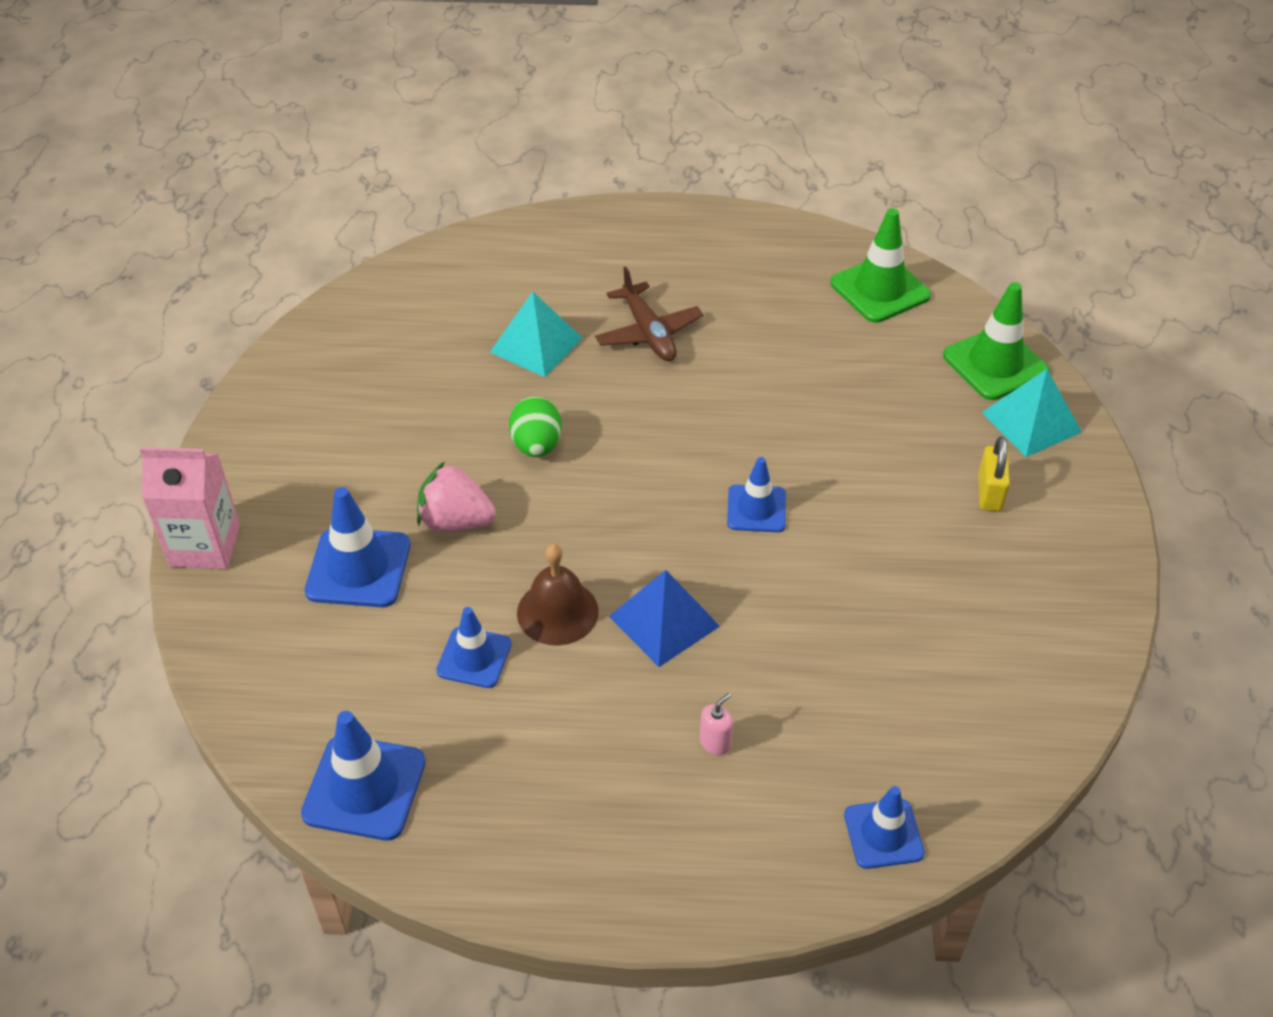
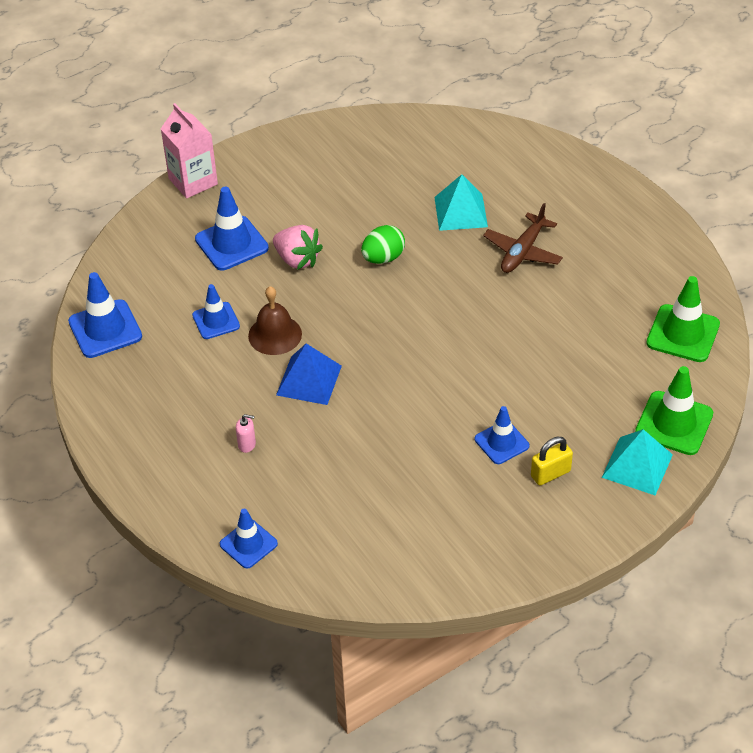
camera: 55 degrees right, 0 degrees up
pink strawberry [417,461,496,531] -> pink strawberry turned 150 degrees clockwise [273,225,323,270]
blue traffic cone [727,457,786,532] -> blue traffic cone moved to [475,406,529,464]

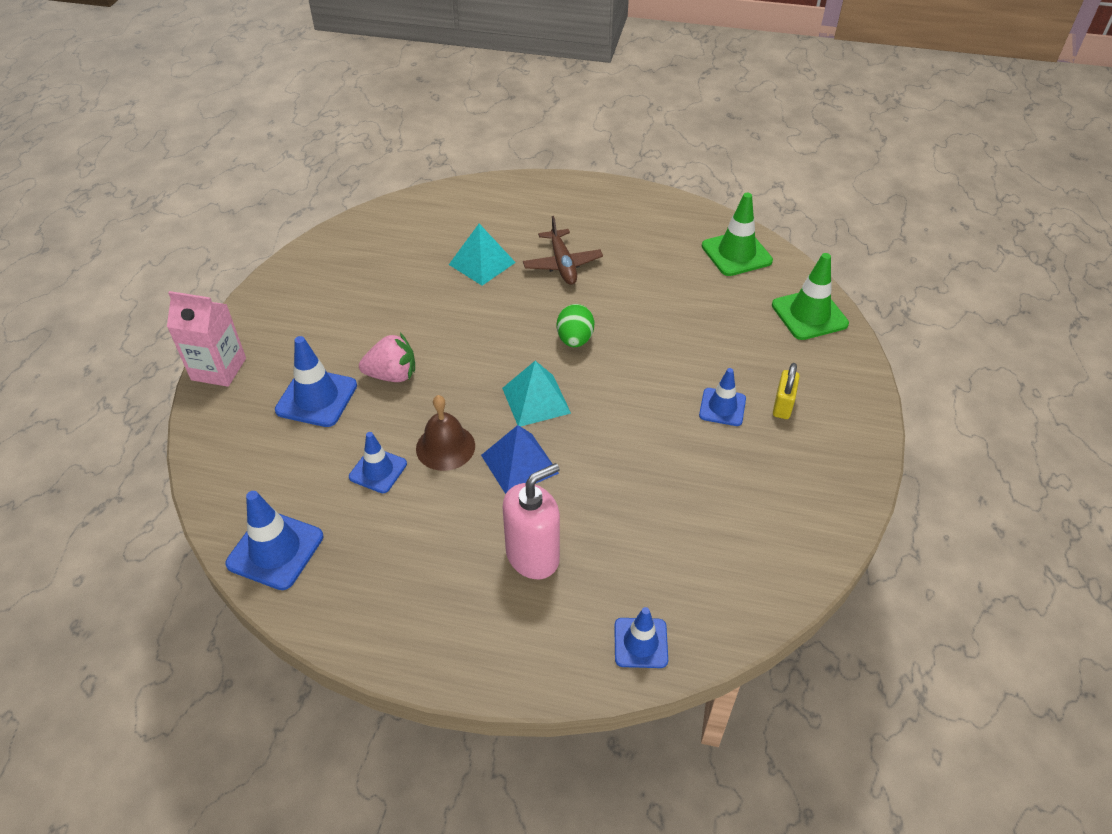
camera: 45 degrees left, 0 degrees up
pink soap dispenser [236,414,256,453] -> pink soap dispenser [503,463,560,579], size x2.41
green egg [361,225,405,264] -> green egg moved to [557,304,595,347]
turquoise pyramid [602,429,673,495] -> turquoise pyramid moved to [502,361,571,427]

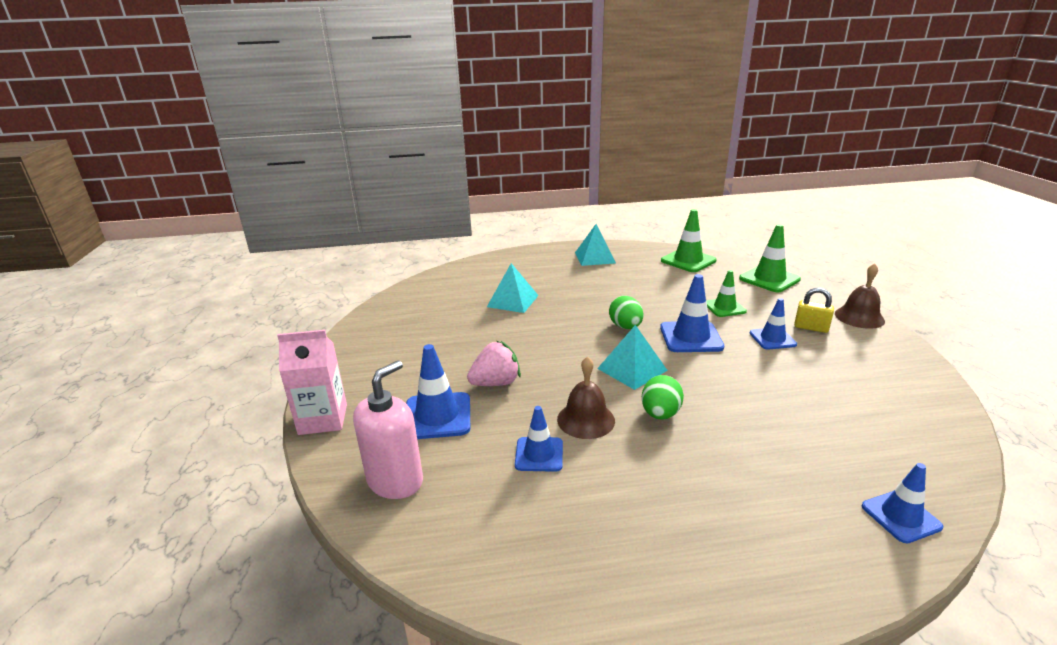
camera: 20 degrees left, 20 degrees down
blue traffic cone [225,491,323,590] -> blue traffic cone moved to [660,274,724,352]
blue pyramid [481,425,559,494] -> green egg [642,375,684,420]
pink soap dispenser [503,463,560,579] -> pink soap dispenser moved to [353,360,423,499]
brown plane [523,216,603,285] -> none
yellow padlock [773,363,800,419] -> yellow padlock turned 60 degrees counterclockwise [794,288,834,333]
none -> turquoise pyramid [575,224,616,266]
none -> green traffic cone [707,270,747,317]
none -> brown bell [835,263,885,329]

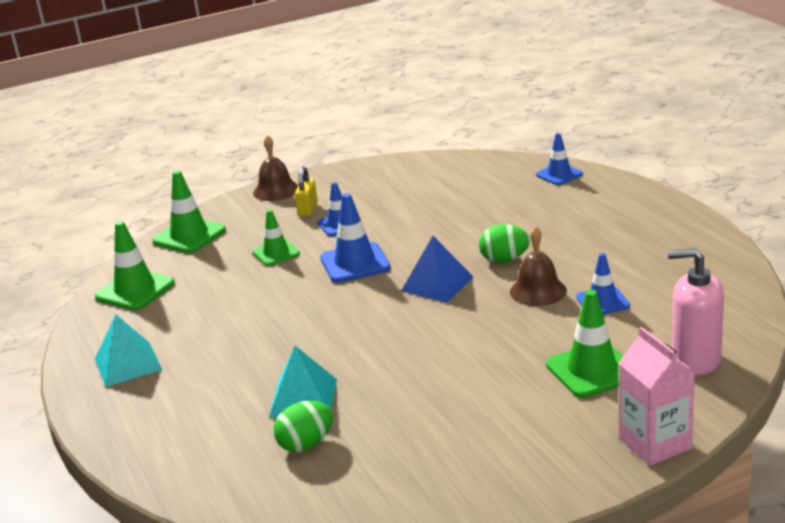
camera: 105 degrees left, 0 degrees up
blue traffic cone [406,344,470,439] -> green traffic cone [546,290,623,398]
pink strawberry [467,341,521,386] -> none
turquoise pyramid [597,325,668,390] -> blue pyramid [401,236,473,303]
green egg [609,296,643,329] -> green egg moved to [274,401,333,452]

